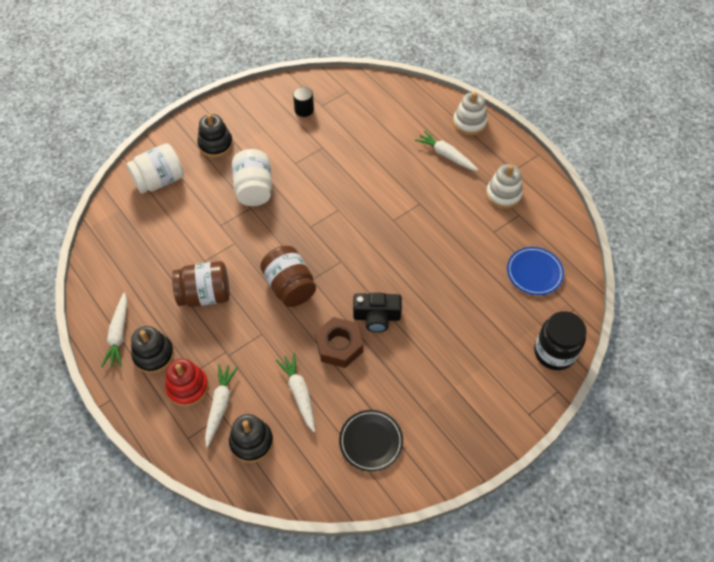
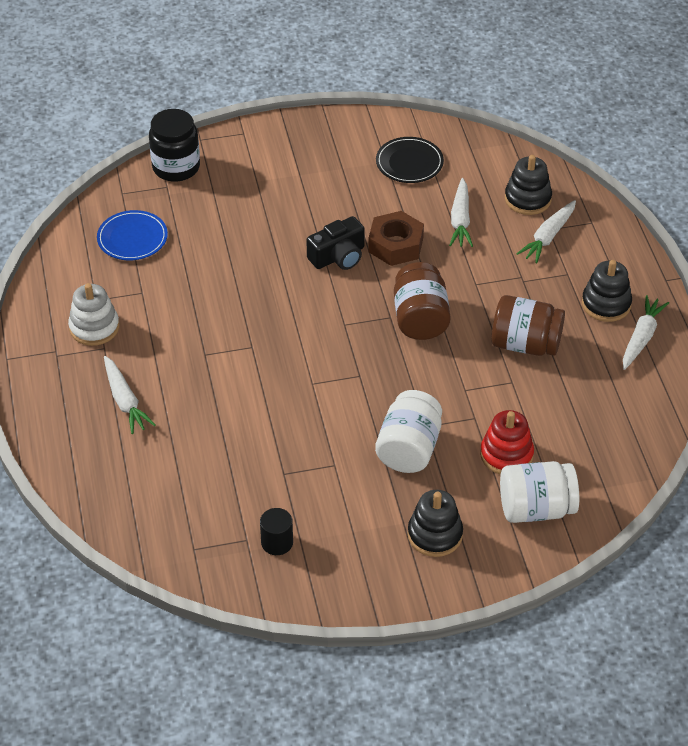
camera: 155 degrees left, 10 degrees down
red stacking toy [165,359,209,407] -> red stacking toy moved to [480,410,534,475]
black camera [353,293,402,333] -> black camera turned 120 degrees clockwise [306,216,365,270]
white stacking toy [453,92,488,136] -> none

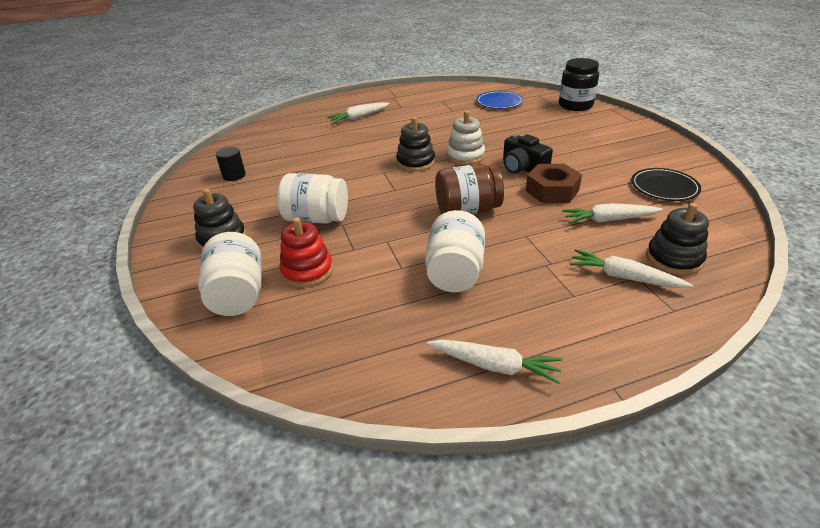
camera: 85 degrees right, 10 degrees down
white stacking toy [68,283,119,346] -> white stacking toy moved to [447,111,485,165]
brown jar [491,295,565,356] -> white jar [425,210,485,292]
black stacking toy [582,260,632,322] -> black stacking toy moved to [396,117,435,172]

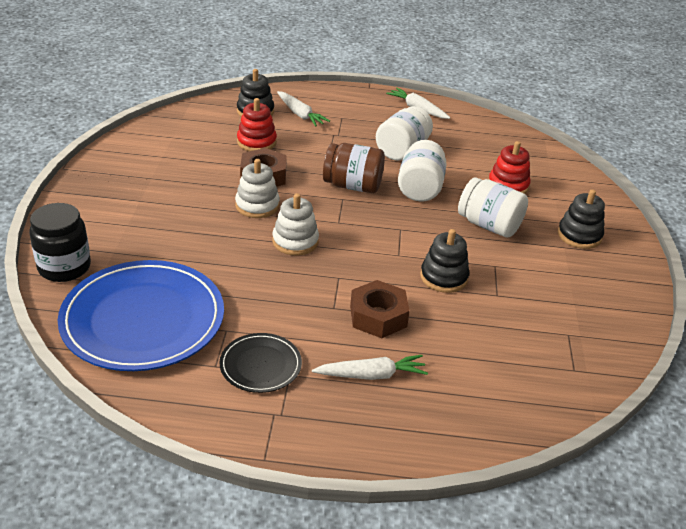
camera: 160 degrees left, 0 degrees up
white jar [198,232,262,316] -> white jar moved to [398,140,447,201]
black cylinder [216,147,246,181] -> none
black stacking toy [396,117,435,172] -> black stacking toy moved to [420,229,470,293]
blue plate [476,91,524,109] -> blue plate [58,260,224,371], size x2.07
black camera [503,134,553,174] -> white stacking toy [235,159,280,218]
white carrot [562,203,663,224] -> red stacking toy [237,98,277,151]
black plate [631,168,701,201] -> black plate moved to [219,333,302,393]
none -> brown nut [350,280,410,338]

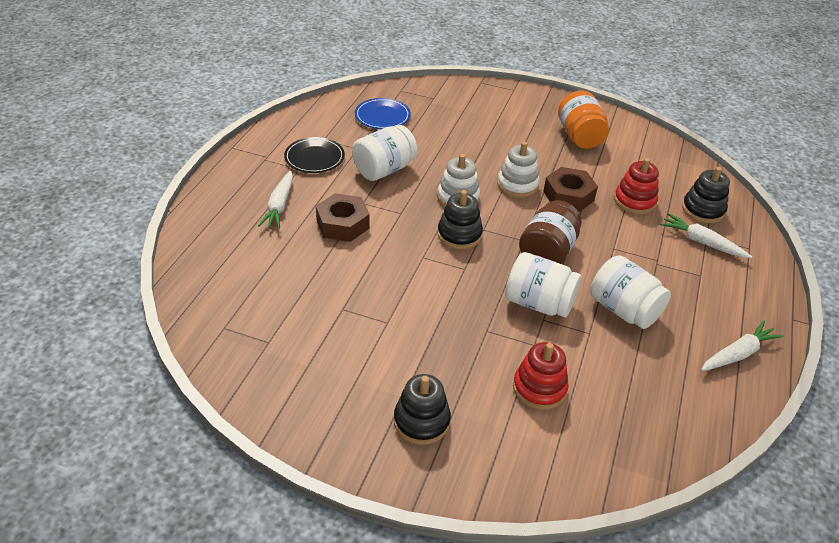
camera: 105 degrees right, 5 degrees up
black jar [29,203,91,282] -> none
blue plate [58,260,224,371] -> blue plate [355,98,411,129], size x0.48
white carrot [277,91,330,127] -> white carrot turned 60 degrees clockwise [660,213,752,258]
black stacking toy [420,229,470,293] -> black stacking toy moved to [437,190,483,249]
white jar [458,177,528,238] -> white jar moved to [352,125,417,181]
none -> orange jar [558,90,609,149]

